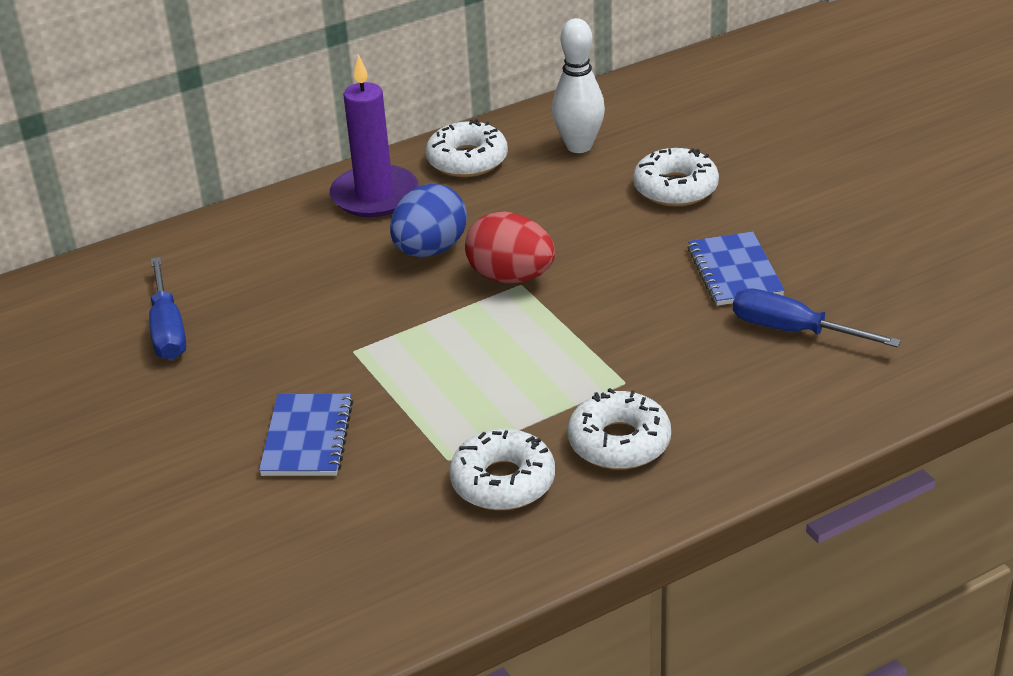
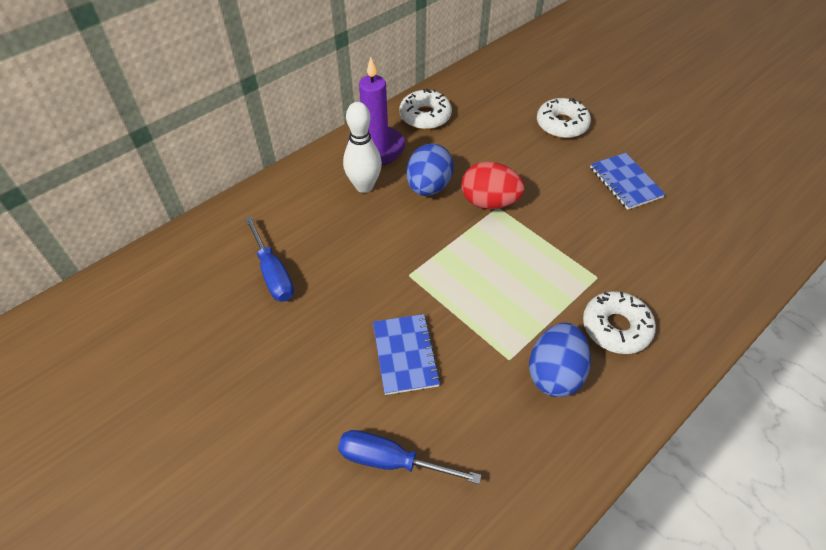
camera: 15 degrees left, 15 degrees up
white donut [449,429,555,510] -> blue egg [529,323,591,397]
white bowling pin [552,18,605,153] -> white bowling pin moved to [343,102,382,193]
blue screwdriver [733,288,901,347] -> blue screwdriver moved to [338,430,481,484]

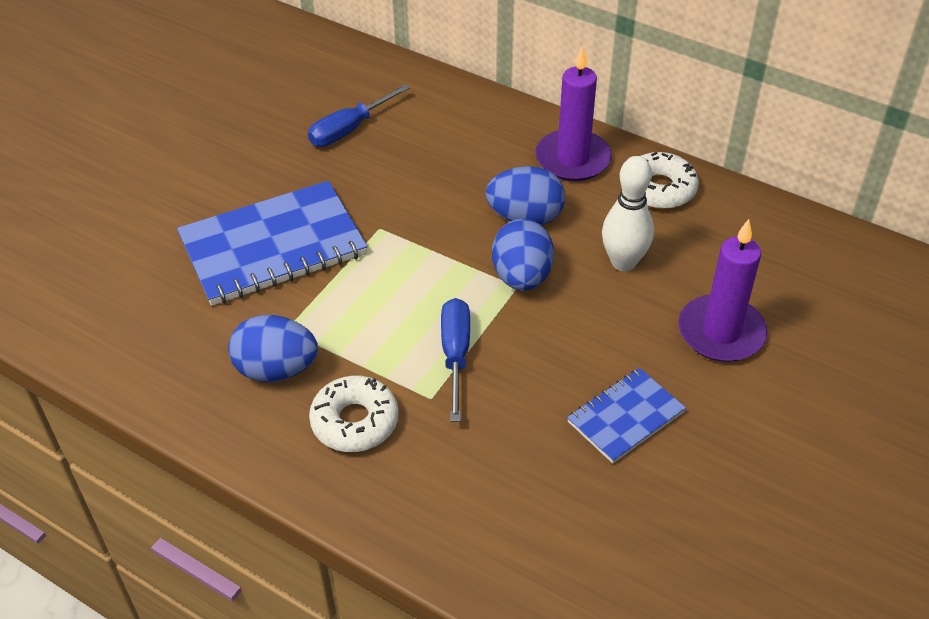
camera: 75 degrees right, 5 degrees down
blue screwdriver [338,430,481,484] -> blue screwdriver moved to [441,298,470,422]
white bowling pin [343,102,382,193] -> white bowling pin moved to [602,156,654,271]
blue notebook [373,314,441,395] -> blue notebook [177,181,367,306], size x1.85
red egg [461,162,525,209] -> blue egg [492,219,554,291]
white donut [537,98,591,138] -> purple candle [678,219,768,362]

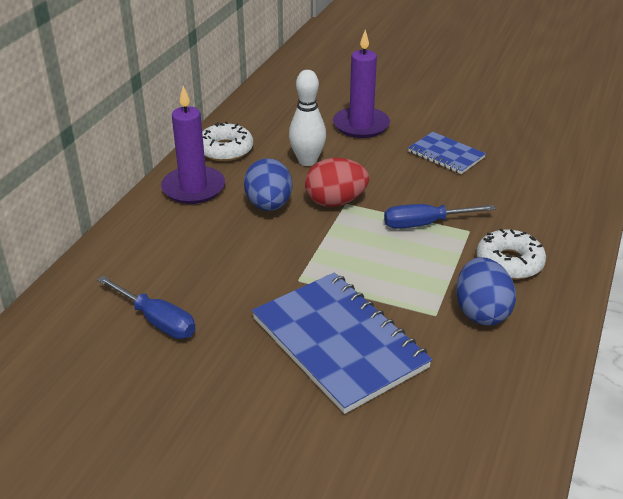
camera: 100 degrees left, 10 degrees down
blue egg [492,219,554,291] -> red egg [305,158,369,207]

